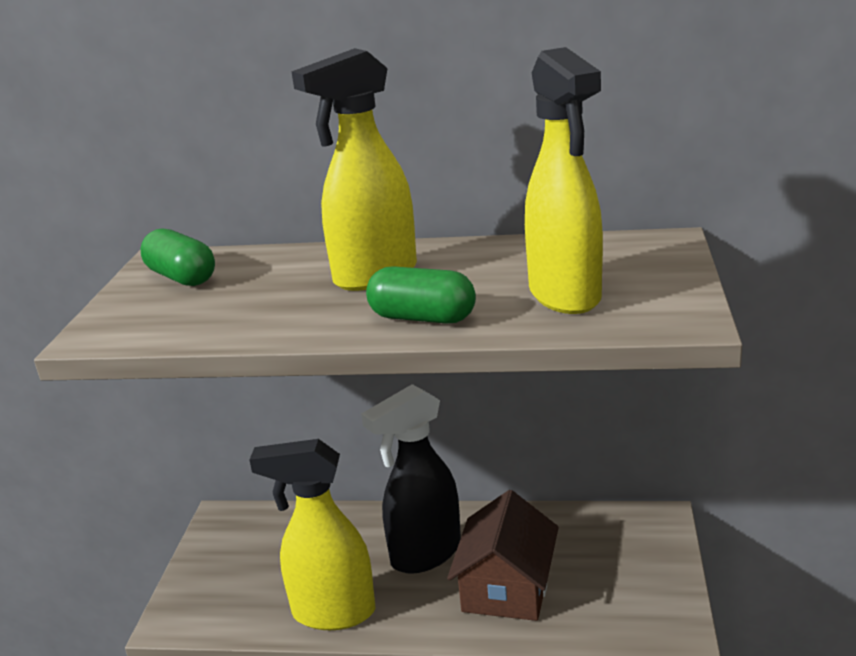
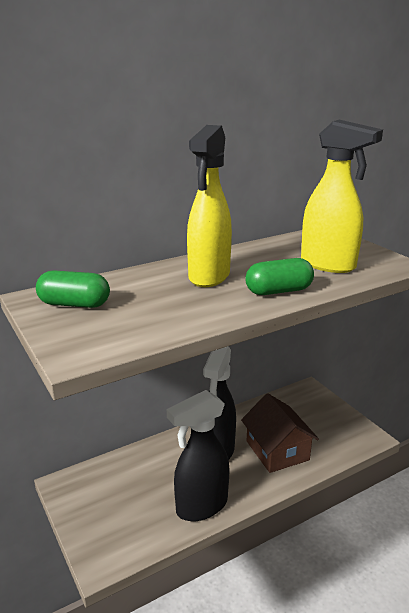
camera: 40 degrees left, 0 degrees up
yellow spray bottle [249,439,375,630] -> black spray bottle [167,390,230,521]

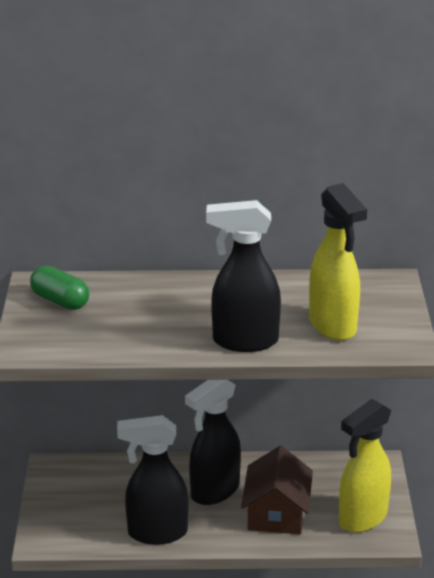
camera: 30 degrees right, 5 degrees up
yellow spray bottle [187,125,232,287] -> yellow spray bottle moved to [339,399,391,532]
green capsule [245,258,314,295] -> black spray bottle [206,200,281,352]

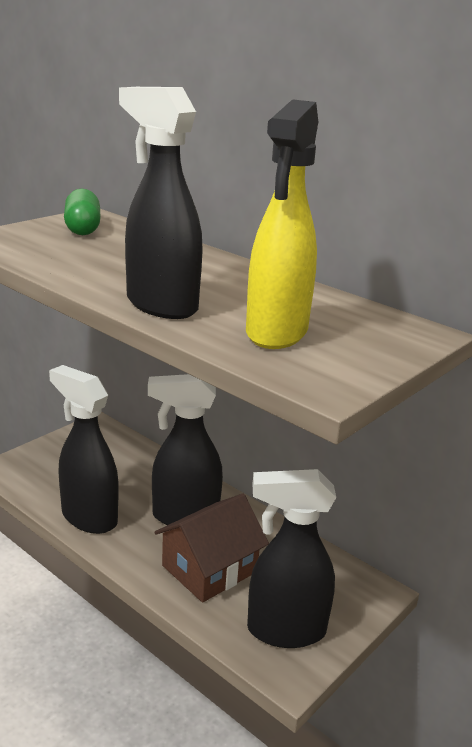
camera: 40 degrees right, 5 degrees down
yellow spray bottle [339,399,391,532] -> black spray bottle [247,469,336,648]

